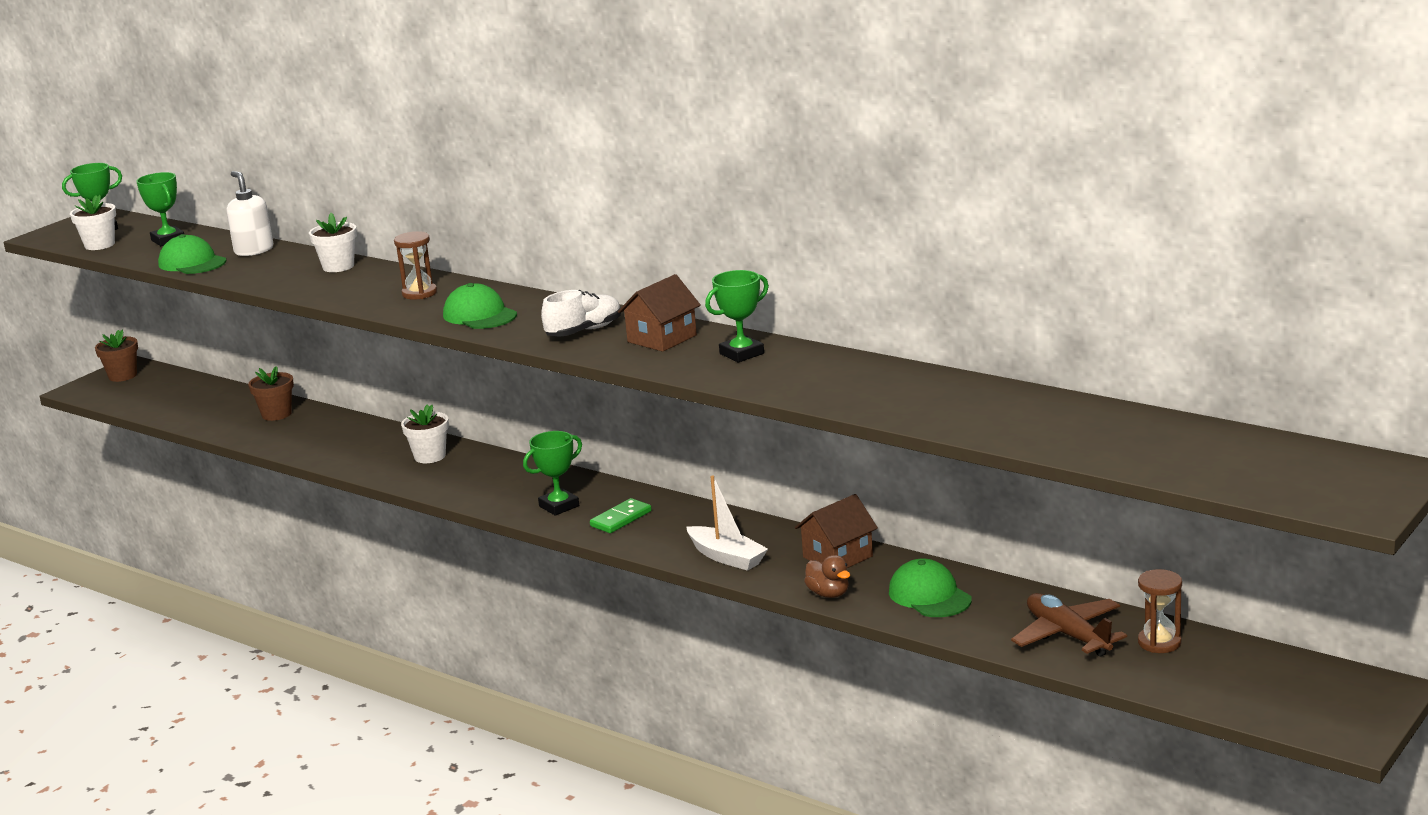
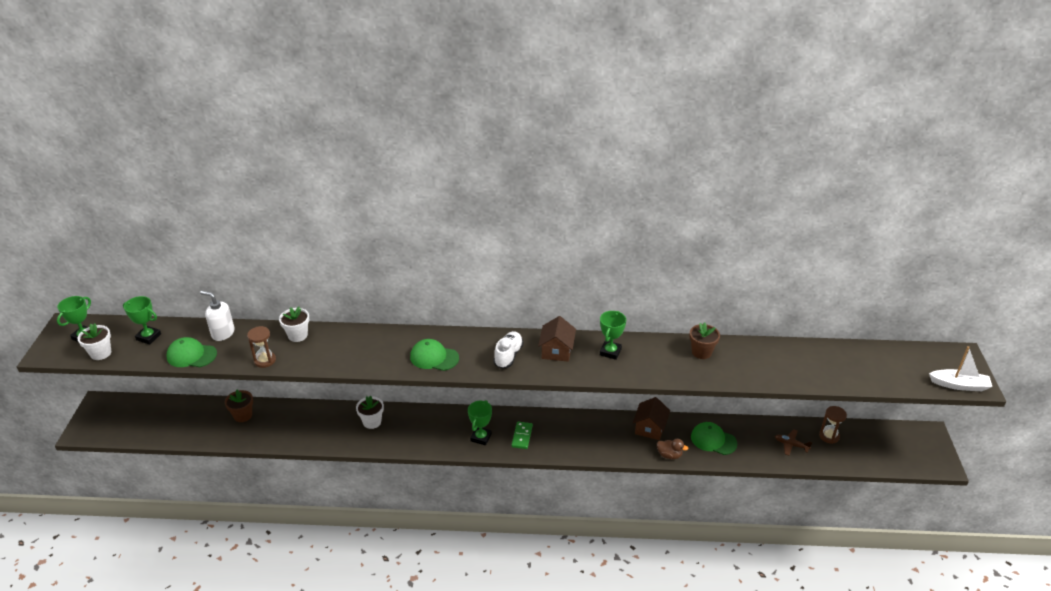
camera: 35 degrees left, 15 degrees up
brown flower pot [95,330,138,382] -> brown flower pot moved to [689,322,720,359]
brown hourglass [394,231,437,300] -> brown hourglass moved to [247,326,276,368]
white boat [687,475,768,571] -> white boat moved to [929,346,992,391]
brown plane [1011,593,1127,657] -> brown plane [775,429,813,456], size x0.61

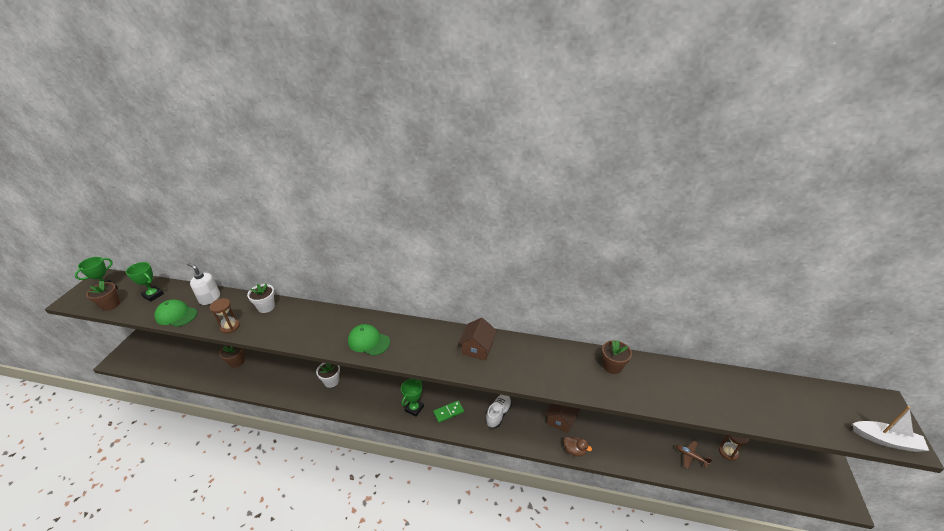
camera: 10 degrees right, 0 degrees up
white flower pot [78,323,111,360] -> brown flower pot [86,281,120,311]
white shoe [494,331,524,368] -> white shoe moved to [485,395,512,428]
green domino [511,422,533,449] -> green domino turned 45 degrees clockwise [433,401,464,423]
green trophy [600,311,626,360] -> none
green cap [691,422,738,455] -> none

